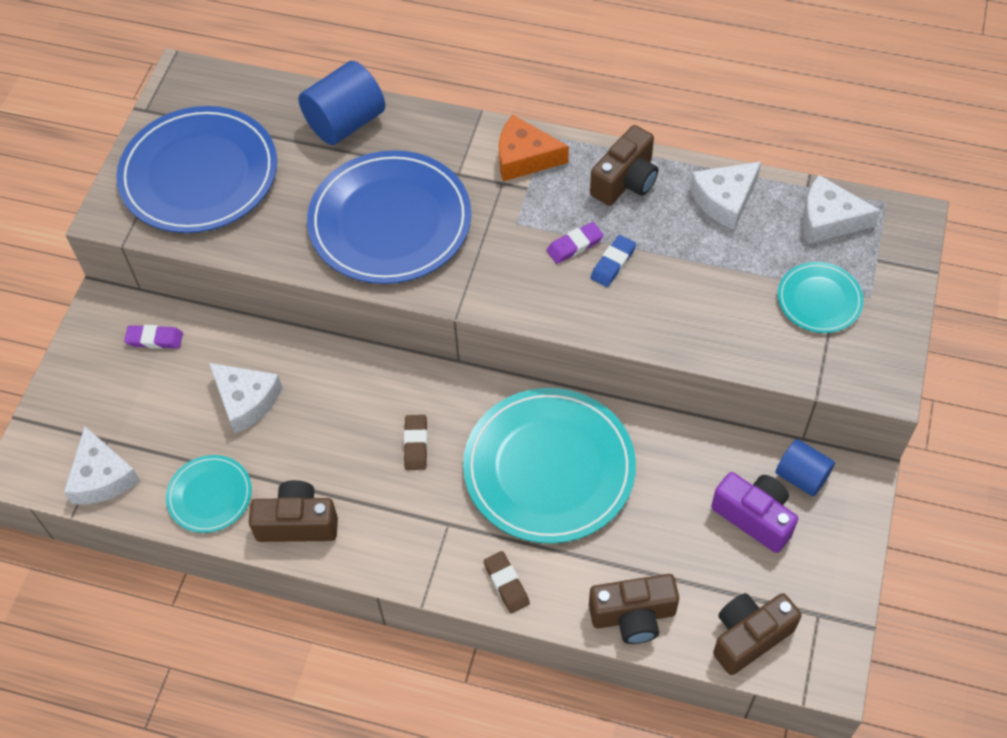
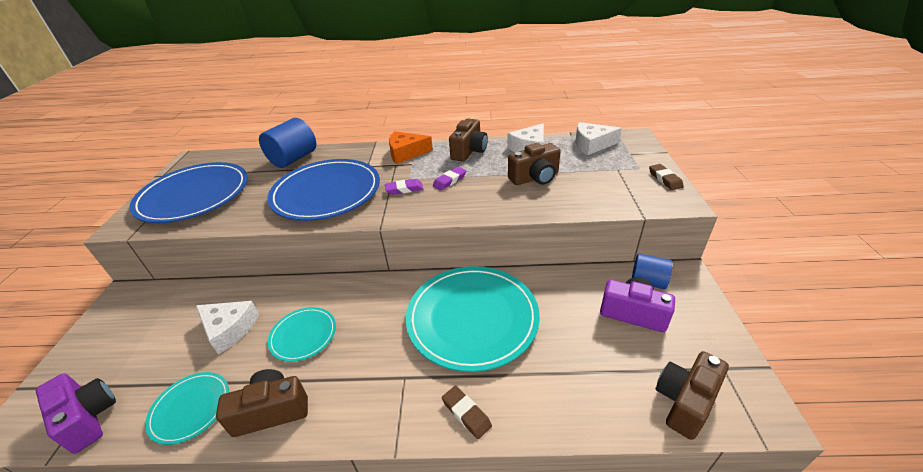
camera: 15 degrees left, 20 degrees down
white cheese [64,426,140,504] -> purple camera [36,373,116,454]
purple eraser [124,325,183,349] -> purple eraser moved to [385,179,423,195]
brown eraser [404,415,428,470] -> brown eraser moved to [649,164,684,190]
brown camera [589,574,679,644] -> brown camera moved to [508,143,561,185]
blue eraser [590,235,636,287] -> none
turquoise plate [778,262,864,333] -> turquoise plate moved to [268,307,336,362]

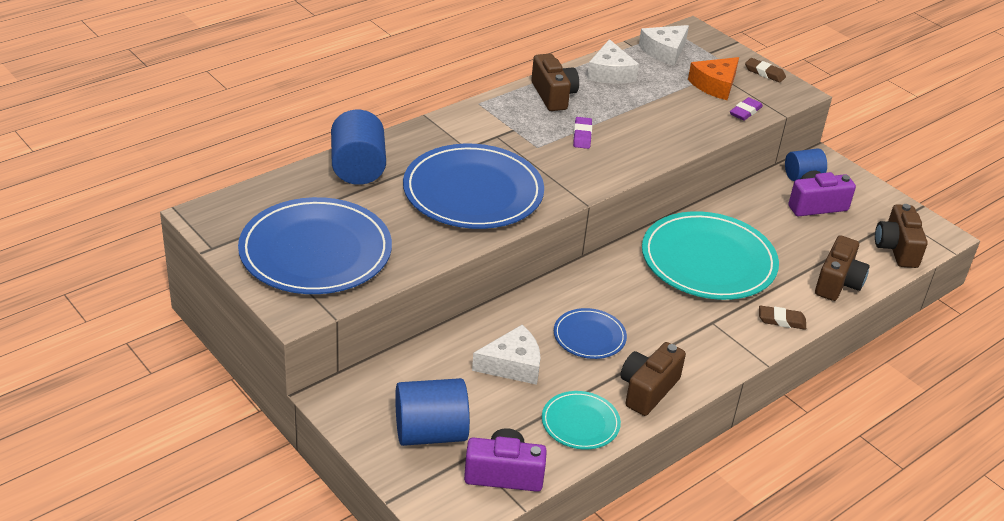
camera: 45 degrees left, 0 degrees up
turquoise plate [268,307,336,362] -> blue plate [554,308,627,359]
purple eraser [385,179,423,195] -> purple eraser moved to [730,97,763,121]
orange cheese [389,131,433,164] -> orange cheese moved to [688,57,739,100]
brown camera [508,143,561,185] -> brown camera moved to [815,235,870,301]
none -> blue cylinder [395,378,470,446]

